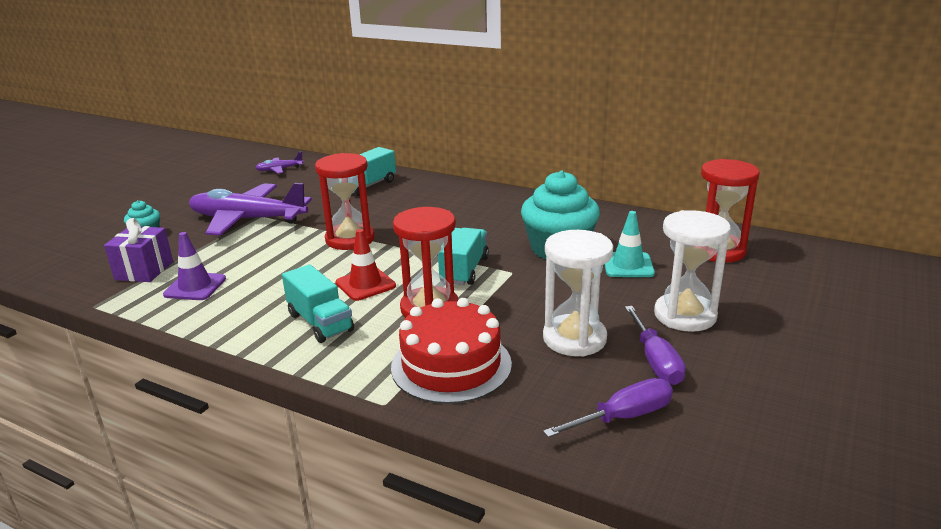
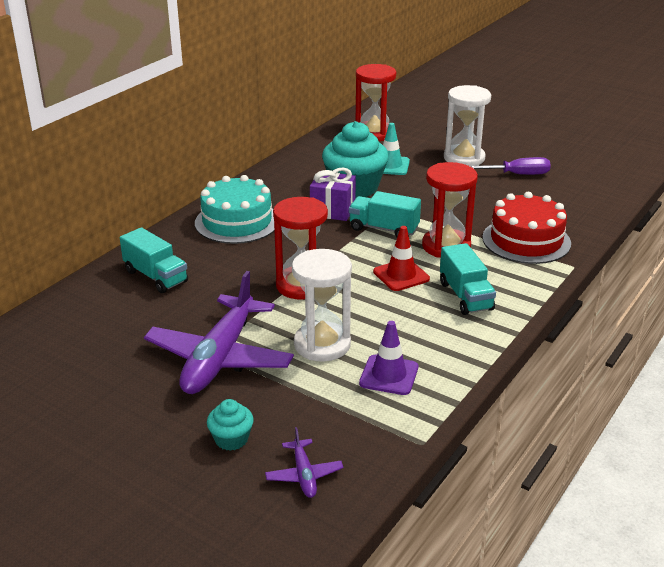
camera: 85 degrees left, 5 degrees up
purple gift [104,218,173,282] -> purple gift moved to [310,167,356,221]
purple plane [255,152,304,174] -> purple plane moved to [265,427,344,498]
turquoise truck [282,264,354,343] -> turquoise truck turned 105 degrees clockwise [440,243,496,315]
white hourglass [543,230,613,357] -> white hourglass moved to [292,249,352,361]
purple screwdriver [543,378,673,438] -> none
none -> turquoise cake [195,175,274,244]

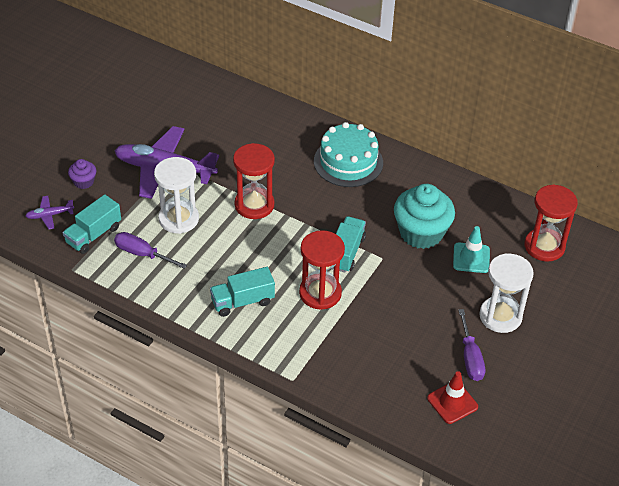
camera: 85 degrees right, 15 degrees up
turquoise truck [120,227,188,293] -> turquoise truck moved to [63,194,121,254]
turquoise cupcake [207,399,254,451] -> purple cupcake [68,159,96,189]
purple gift [310,167,356,221] -> none
purple traffic cone [359,321,418,395] -> purple screwdriver [114,232,187,269]
red traffic cone [373,226,430,291] -> red traffic cone moved to [427,371,478,424]
red cake [482,192,571,264] -> none

